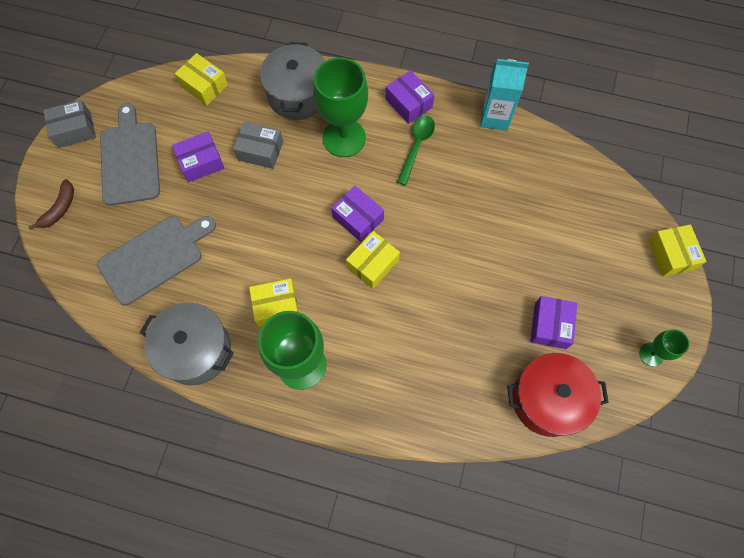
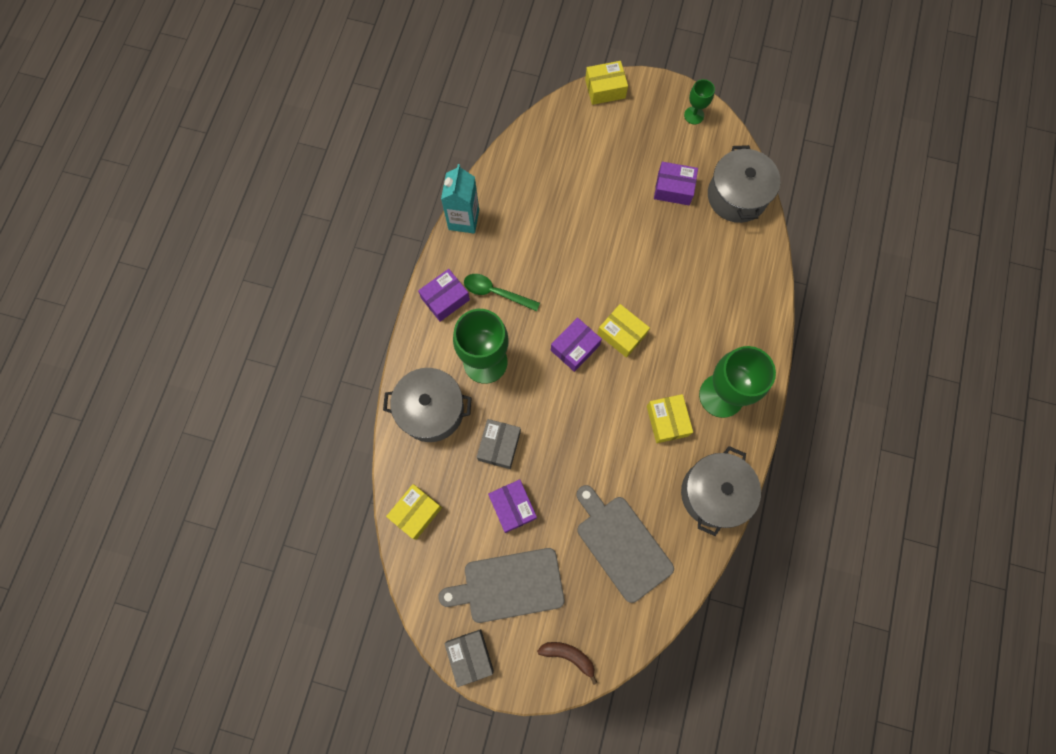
camera: 90 degrees left, 5 degrees up
red pot [507,353,609,437] -> grey pot [708,145,780,223]

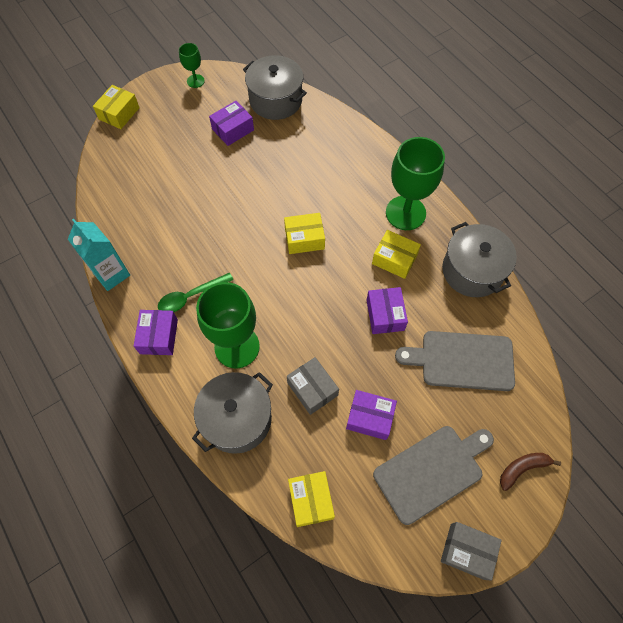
camera: 50 degrees left, 10 degrees down
grey cutting board [438,548,564,623] -> grey cutting board turned 150 degrees counterclockwise [373,426,494,525]
purple box [551,317,602,372] -> purple box moved to [366,287,408,334]

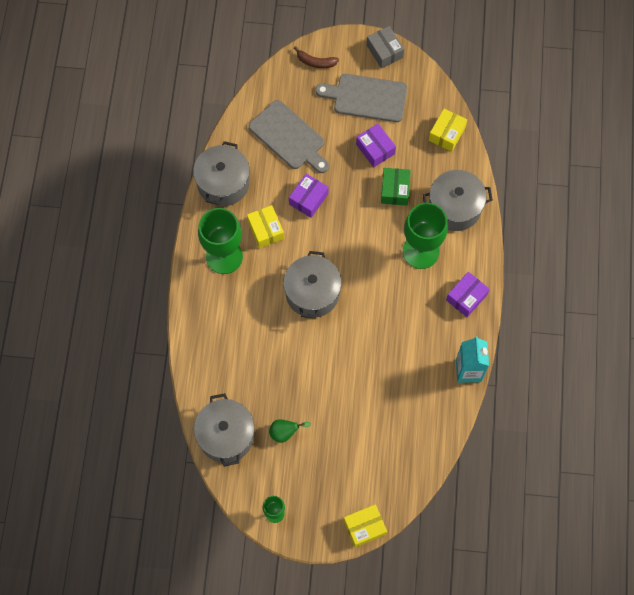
camera: 140 degrees left, 5 degrees up
green spoon [158,273,233,312] -> none
purple box [209,101,254,146] -> green pear [269,419,311,443]
yellow box [284,213,325,254] -> grey pot [283,251,342,318]
grey box [287,357,339,415] -> green box [381,168,411,206]

